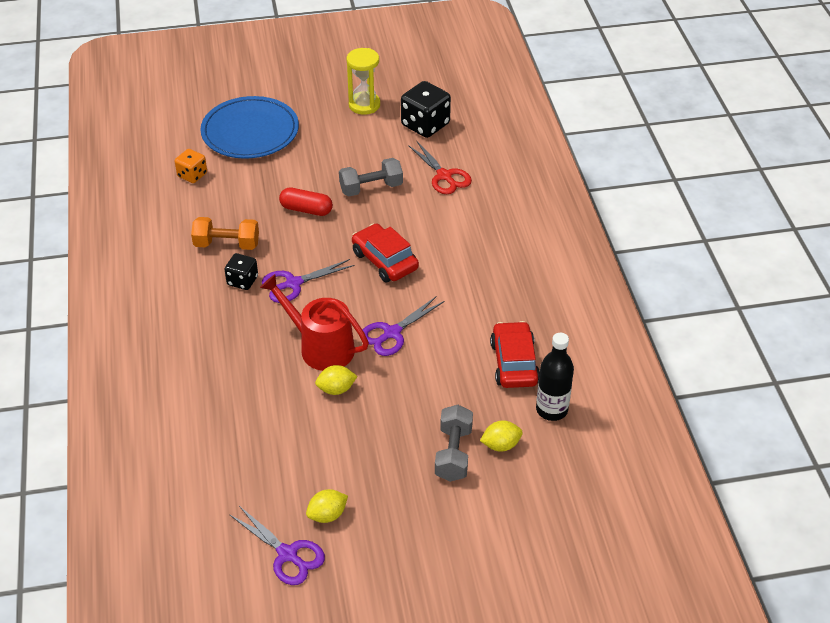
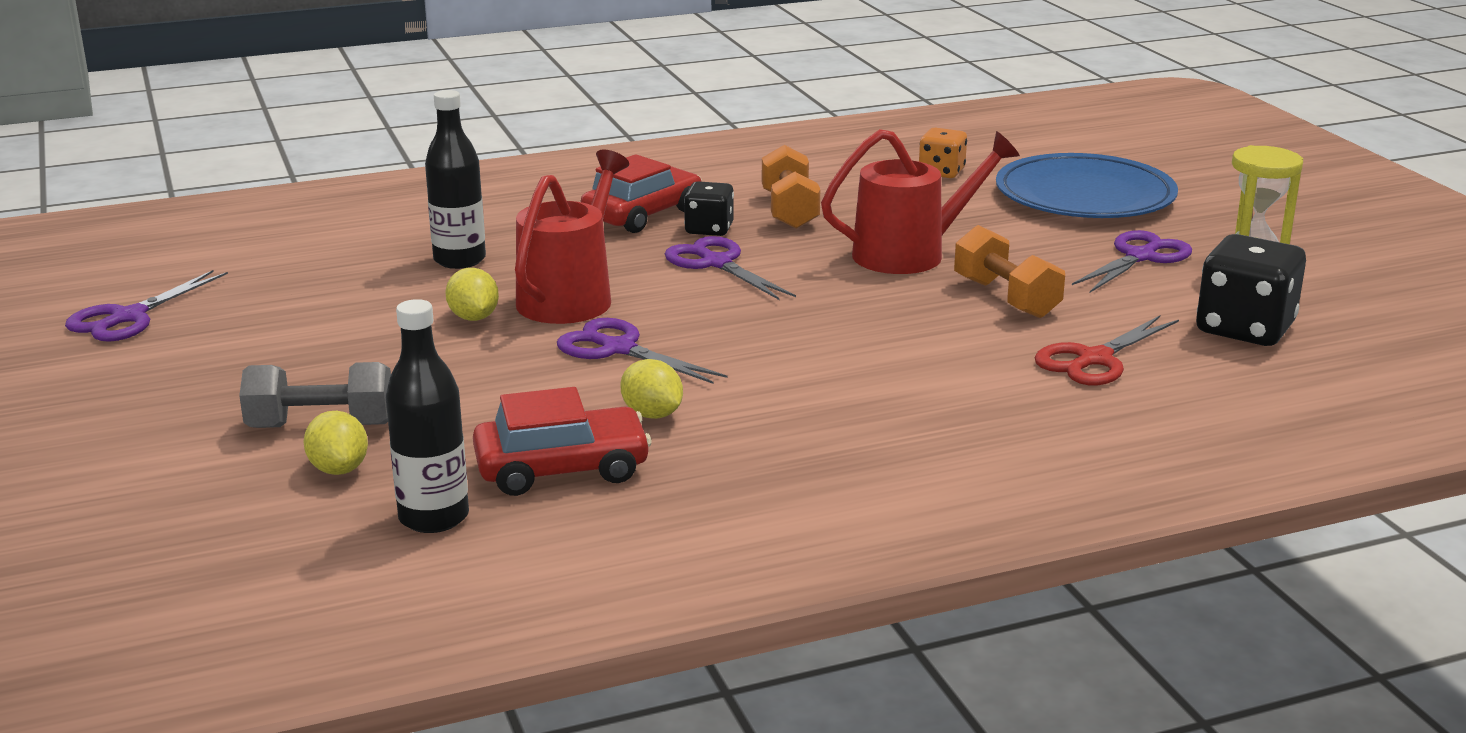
camera: 80 degrees right, 20 degrees down
red capsule [279,187,333,216] -> red watering can [821,129,1020,274]
yellow lemon [306,489,348,523] -> yellow lemon moved to [620,359,683,419]
grey dumbbell [339,158,403,196] -> orange dumbbell [954,225,1065,318]
red car [352,223,419,282] -> red car moved to [581,154,702,233]
none -> black bottle [425,90,486,269]
none -> purple scissors [1072,230,1192,293]

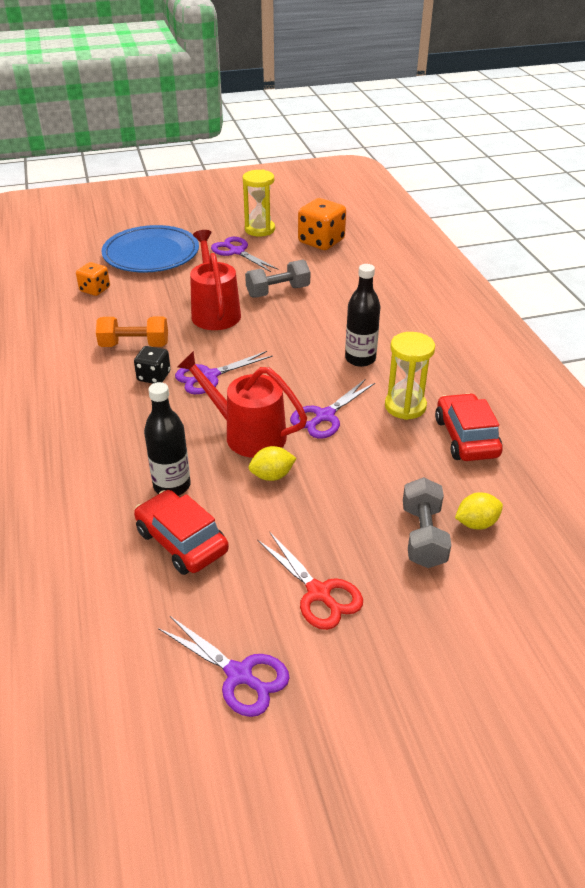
camera: 85 degrees left, 15 degrees up
black bottle [385,299,469,533] -> black bottle moved to [345,264,380,367]
red car [581,154,702,233] -> red car moved to [134,490,229,575]
yellow lemon [620,359,683,419] -> yellow hourglass [385,332,435,420]
orange dumbbell [954,225,1065,318] -> grey dumbbell [245,260,310,298]
red scissors [1034,315,1179,386] -> red scissors moved to [257,531,363,630]
black dice [1196,234,1306,346] -> orange dice [298,198,346,250]

